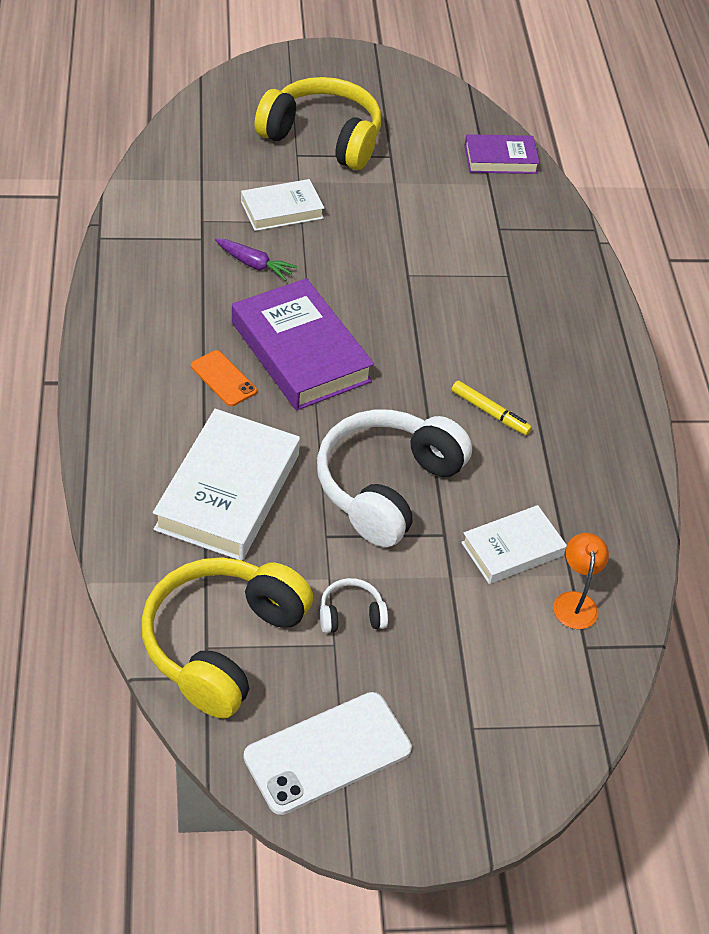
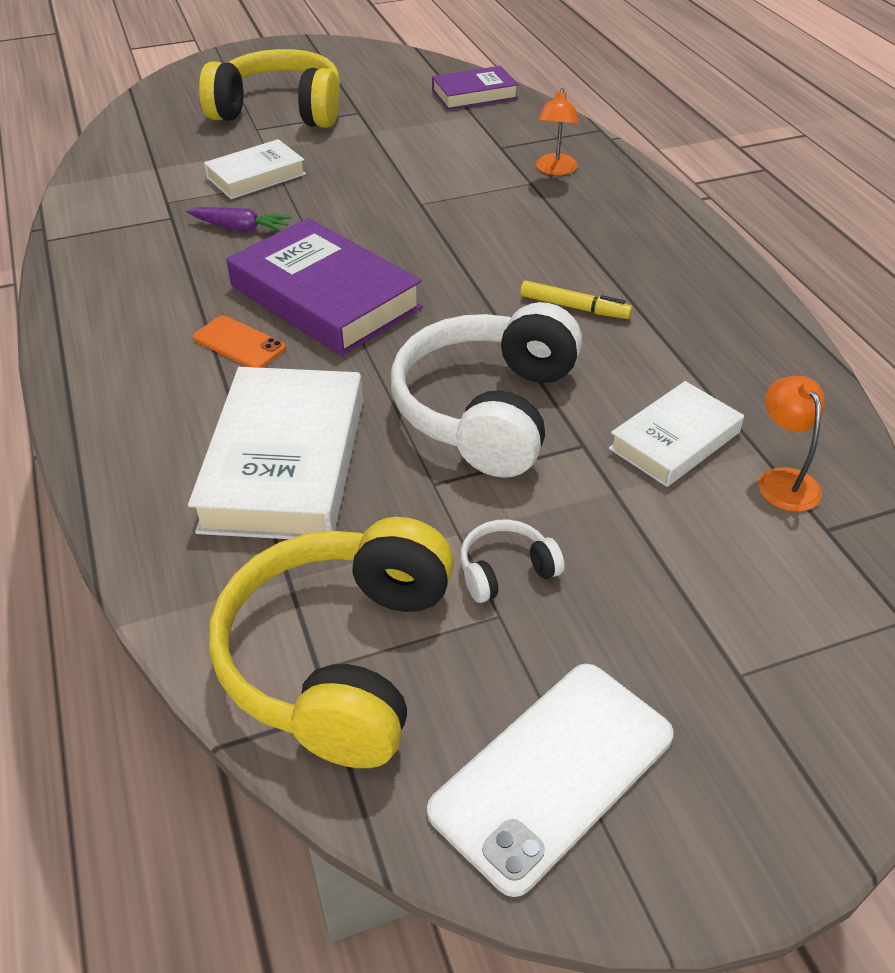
camera: 10 degrees left, 5 degrees down
none -> orange lamp [536,88,579,175]

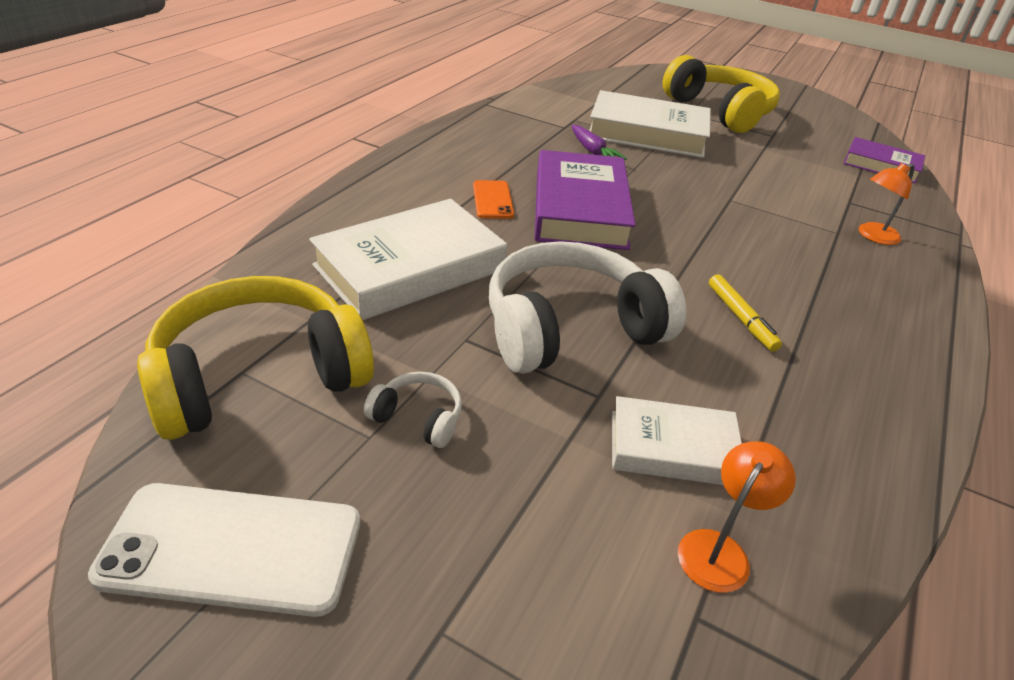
camera: 45 degrees right, 5 degrees down
white book [204,139,306,199] -> white book [589,90,711,158], size x1.71

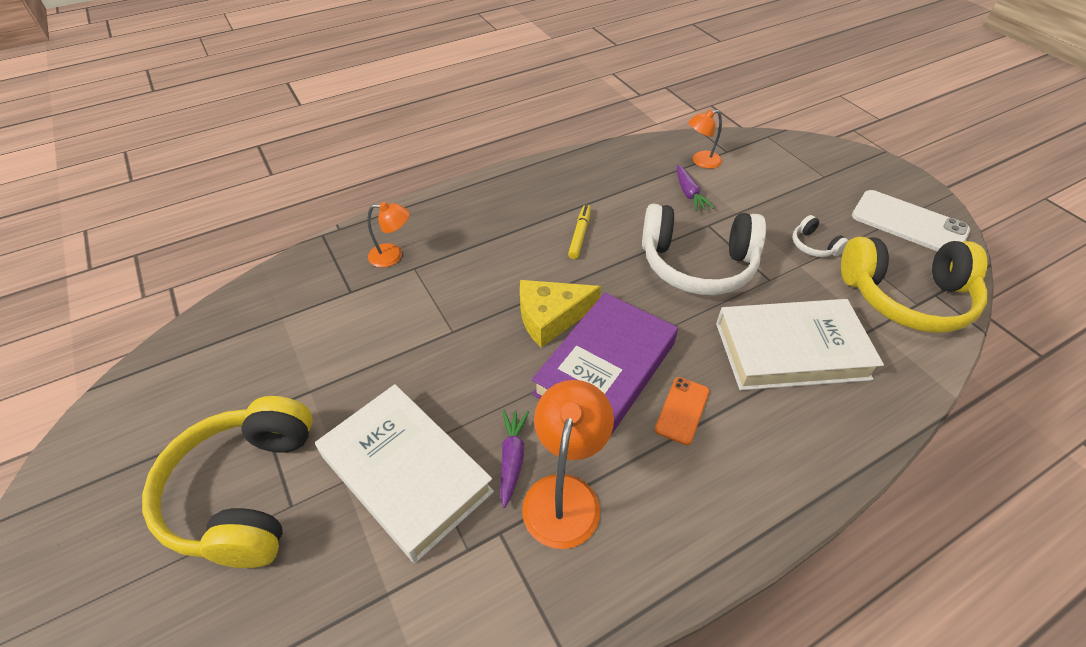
camera: 145 degrees left, 10 degrees up
white book [612,396,742,485] -> purple carrot [677,165,714,212]
purple book [843,137,925,184] -> none
none -> yellow cheese [520,280,601,348]
none -> orange lamp [522,380,614,549]

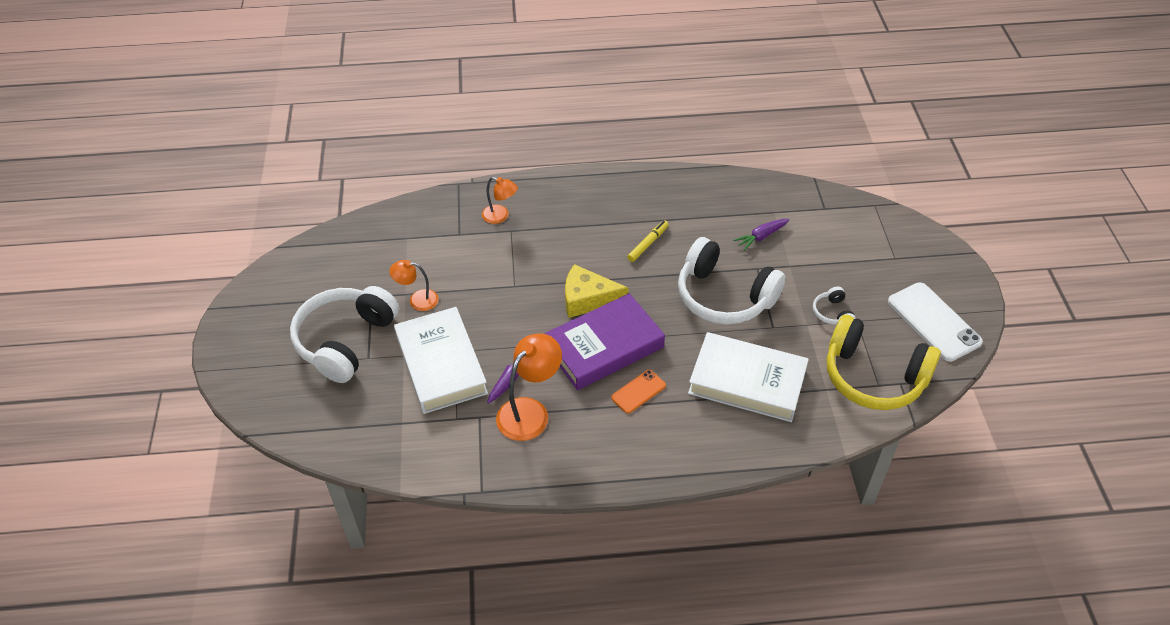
camera: 25 degrees right, 0 degrees up
yellow headphones [142,396,313,568] -> white headphones [290,286,399,383]
purple carrot [677,165,714,212] -> purple carrot turned 45 degrees clockwise [733,219,790,251]
orange lamp [688,110,722,169] -> orange lamp moved to [389,260,439,311]

